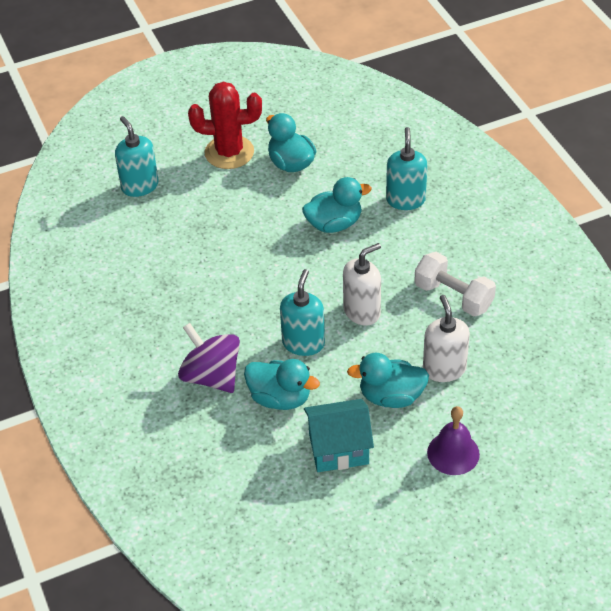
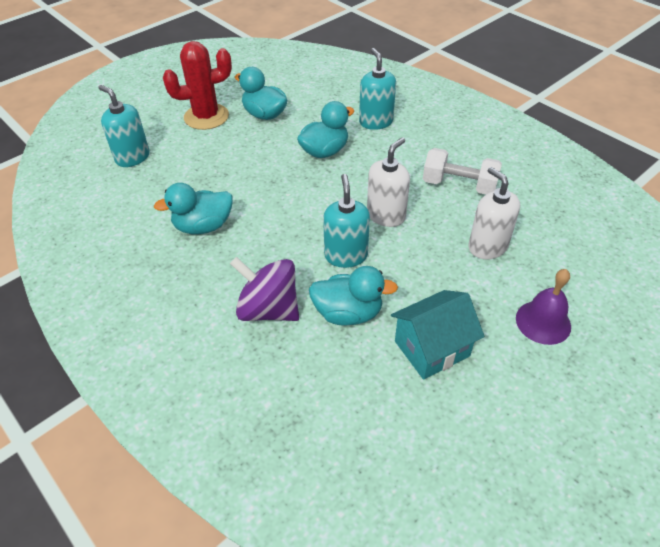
camera: 20 degrees left, 0 degrees up
turquoise duck [347,353,429,408] -> turquoise duck moved to [154,183,233,234]

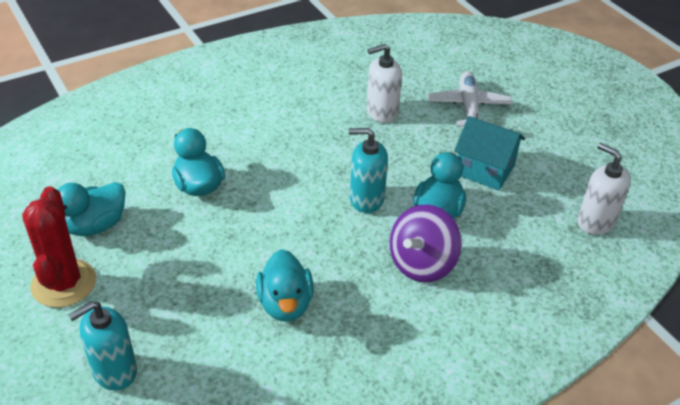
camera: 80 degrees left, 5 degrees down
turquoise soap dispenser [359,48,396,130] -> none
white soap dispenser [367,137,410,227] -> white soap dispenser moved to [577,143,631,235]
turquoise house [391,290,484,380] -> turquoise house turned 45 degrees counterclockwise [454,116,525,191]
white dumbbell [423,148,502,195] -> none
purple bell [516,269,571,345] -> white plane [428,71,513,126]

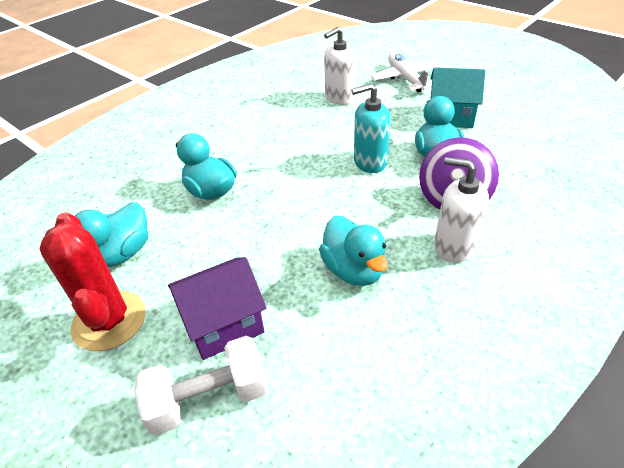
camera: 15 degrees left, 0 degrees up
turquoise soap dispenser [68,301,137,390] -> white dumbbell [134,336,269,435]
white soap dispenser [577,143,631,235] -> white soap dispenser moved to [434,157,489,263]
none -> purple house [168,257,267,360]

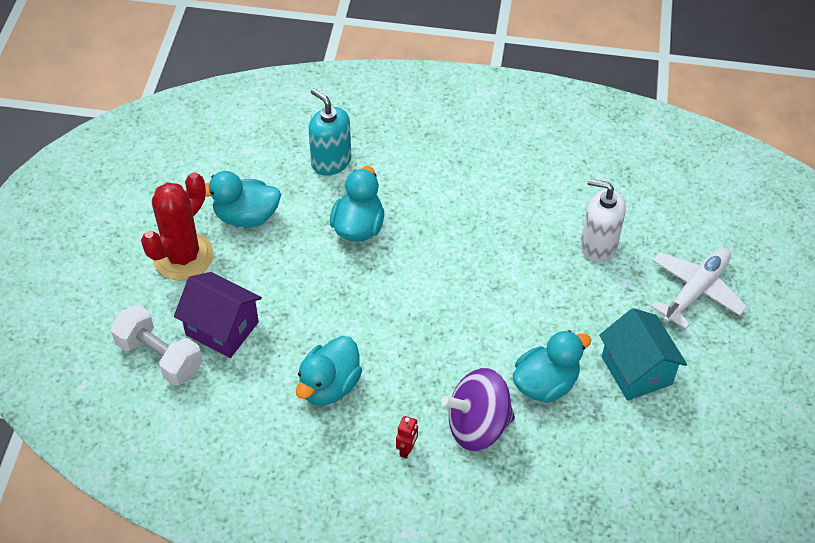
camera: 55 degrees right, 10 degrees up
turquoise soap dispenser [352,83,391,173] -> turquoise soap dispenser moved to [308,88,351,176]
white soap dispenser [434,157,489,263] -> red robot [396,416,418,459]

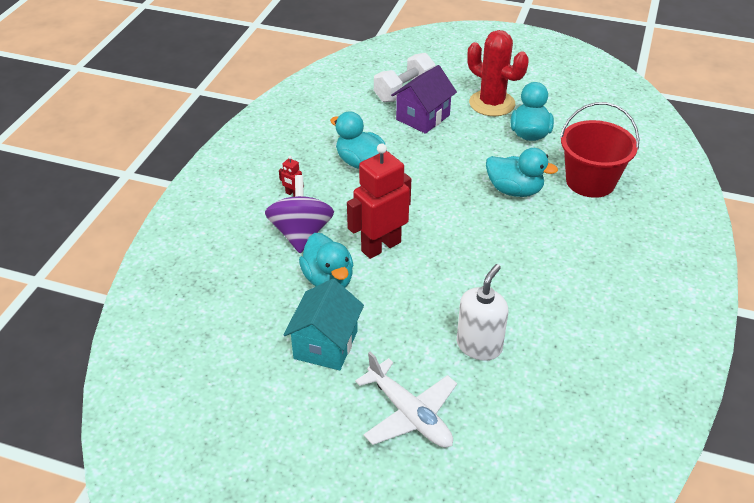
camera: 100 degrees right, 10 degrees down
turquoise soap dispenser [308,88,351,176] -> red bucket [560,102,639,198]
turquoise house [599,308,687,401] -> turquoise house turned 60 degrees counterclockwise [283,279,364,370]
none -> red robot [347,143,411,259]

